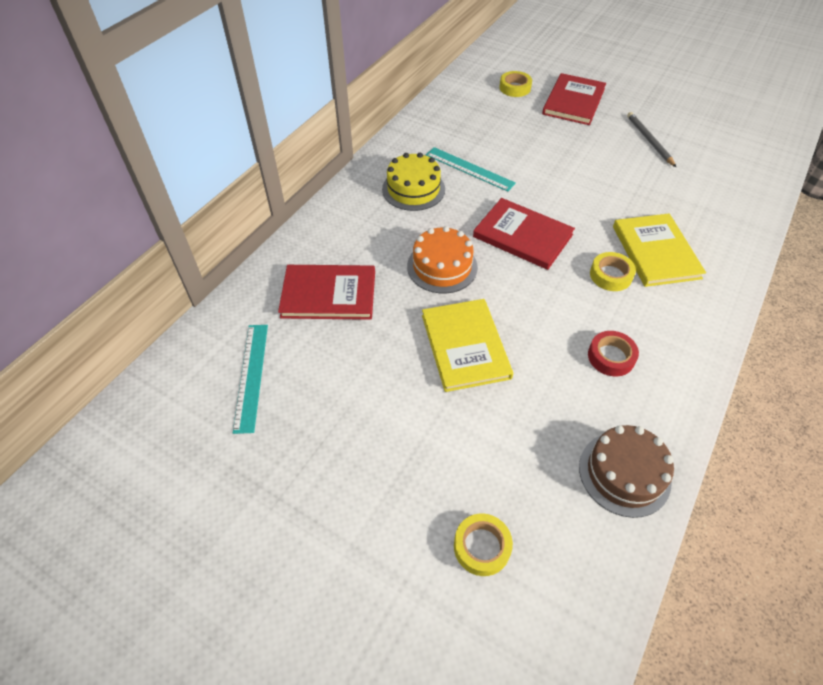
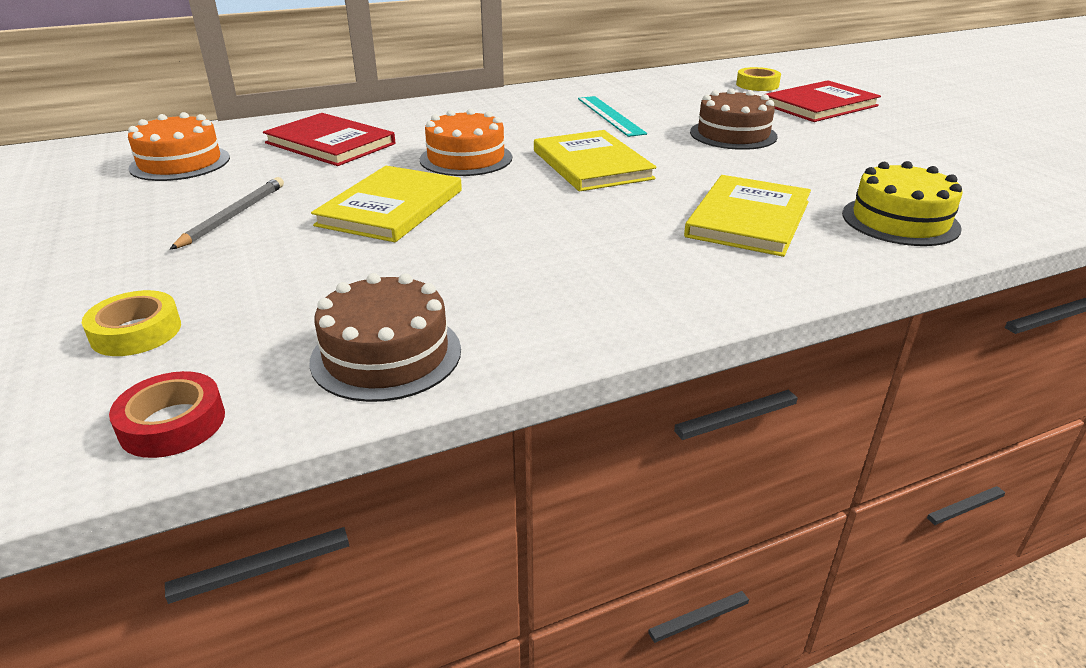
camera: 35 degrees right, 20 degrees down
turquoise ruler [233,325,268,434] -> orange cake [128,112,230,181]
yellow cake [382,152,445,211] -> yellow cake moved to [842,161,963,246]
red book [473,198,575,270] -> yellow book [534,130,657,192]
red tape [588,331,639,376] -> red tape moved to [109,371,225,458]
yellow tape [590,252,636,291] -> none
grey pencil [627,112,676,167] -> grey pencil moved to [169,177,284,250]
none -> brown cake [690,88,778,150]

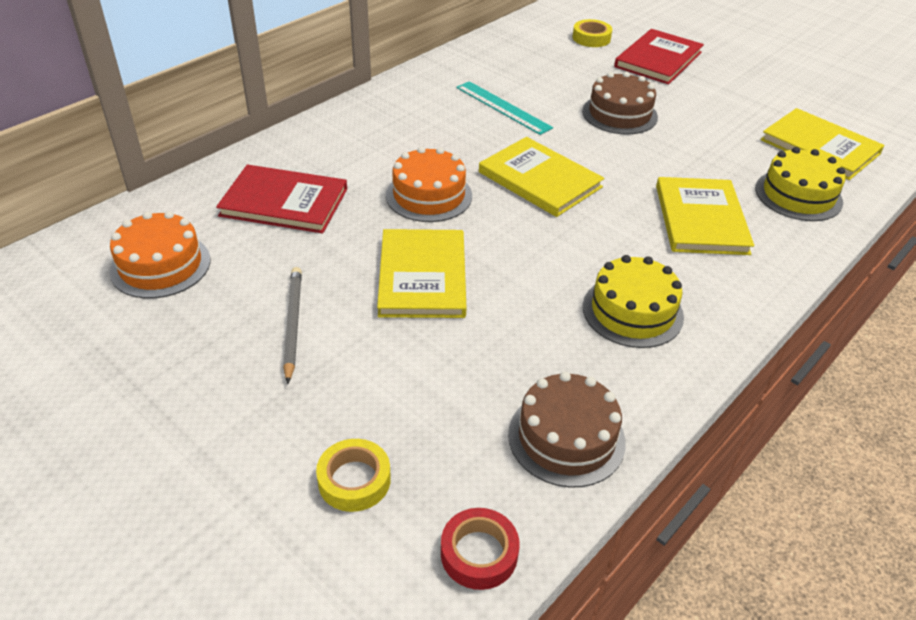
camera: 25 degrees left, 10 degrees up
none -> yellow cake [583,255,684,348]
none -> yellow book [761,108,884,180]

